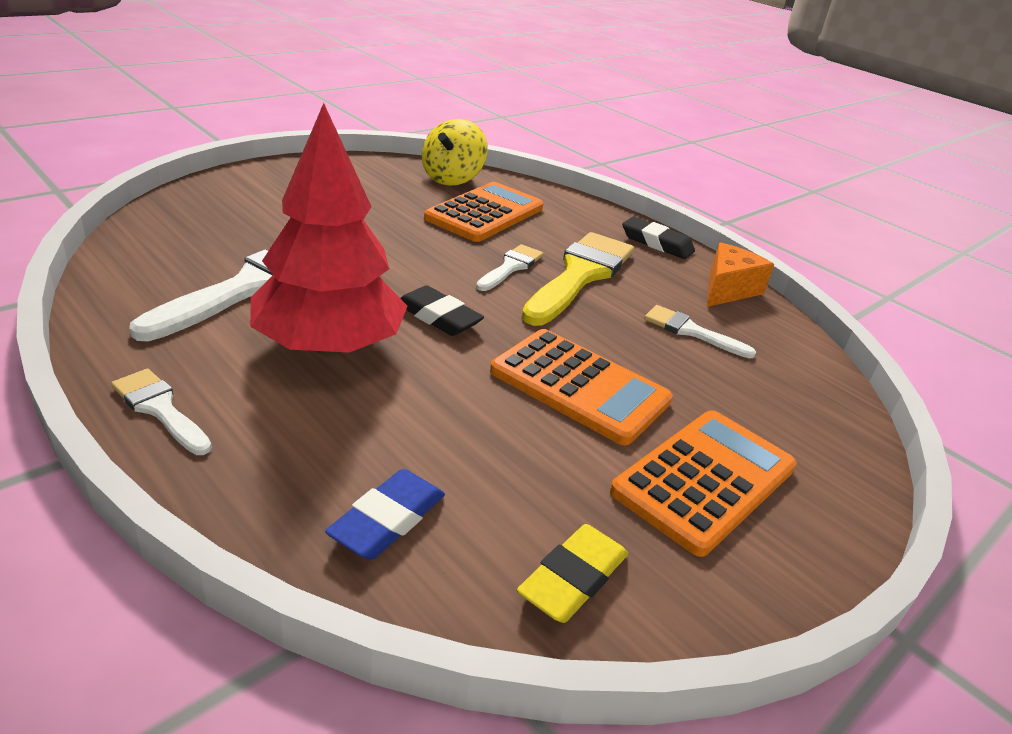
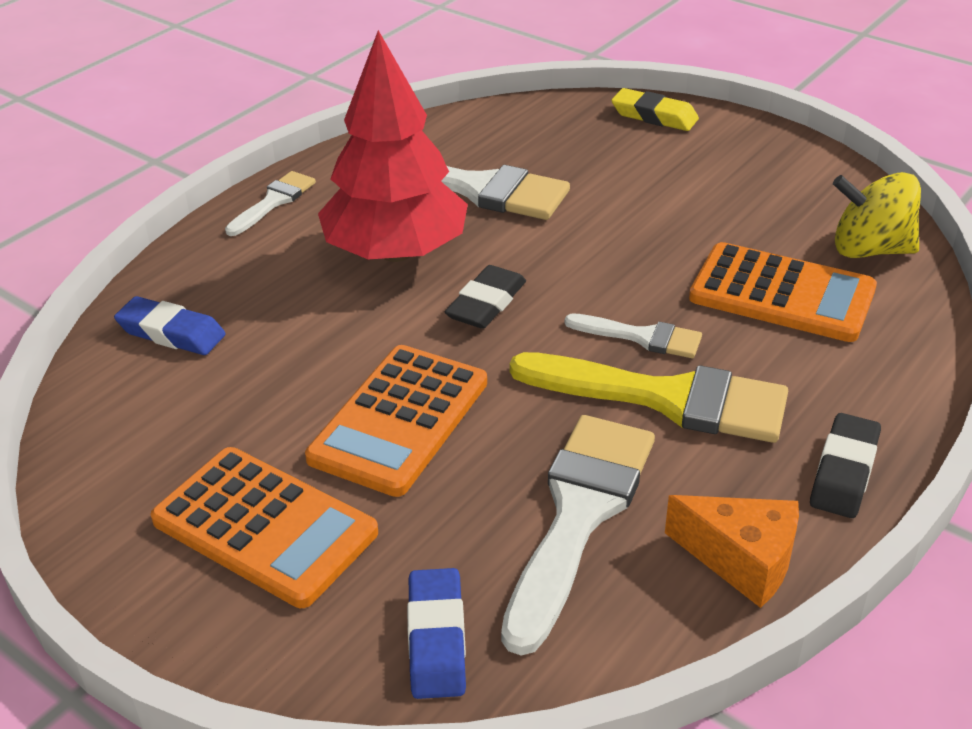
camera: 85 degrees right, 5 degrees up
yellow eraser [517,524,628,623] -> yellow eraser moved to [611,88,699,131]
white brush [644,305,756,358] -> white brush [501,415,655,656], size x1.91
none -> blue eraser [407,568,466,699]

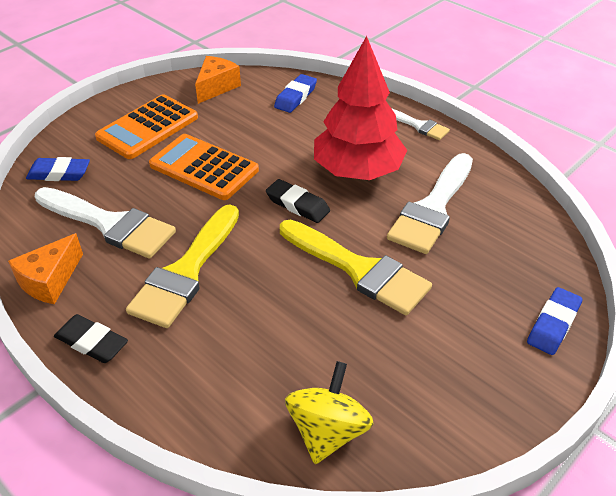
camera: 95 degrees right, 5 degrees up
white brush [565,313,702,358] -> none
yellow eraser [611,88,699,131] -> blue eraser [527,287,583,355]
orange calculator [689,242,877,342] -> none
none -> orange cheese [195,56,241,104]
none -> yellow brush [280,220,432,315]

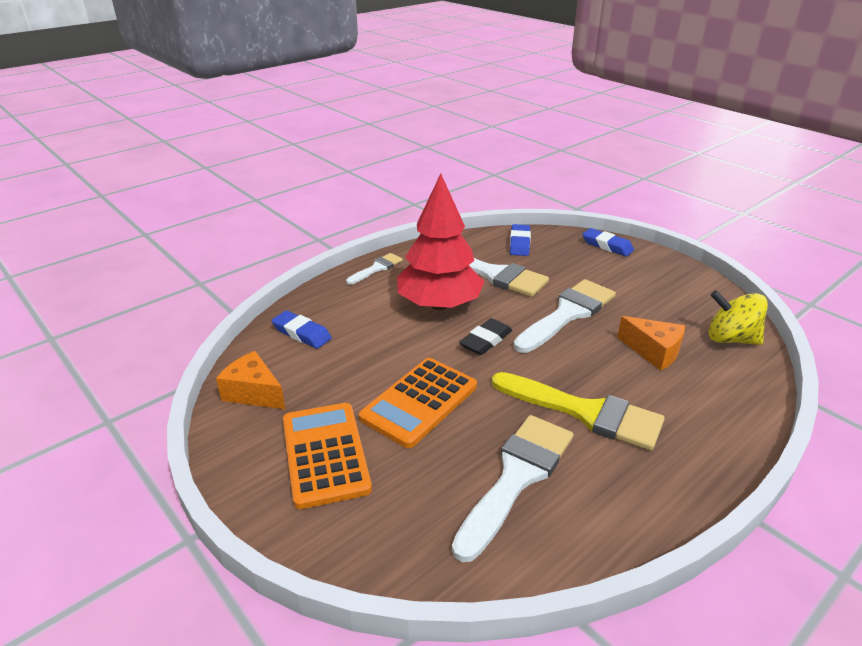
camera: 85 degrees left, 10 degrees down
orange cheese [8,233,83,304] -> orange cheese moved to [617,316,685,371]
blue eraser [26,157,90,181] -> blue eraser moved to [510,224,531,256]
black eraser [54,314,128,363] -> none
orange calculator [95,94,198,159] -> orange calculator turned 150 degrees counterclockwise [283,403,372,509]
yellow brush [280,220,432,315] -> white brush [513,279,616,353]

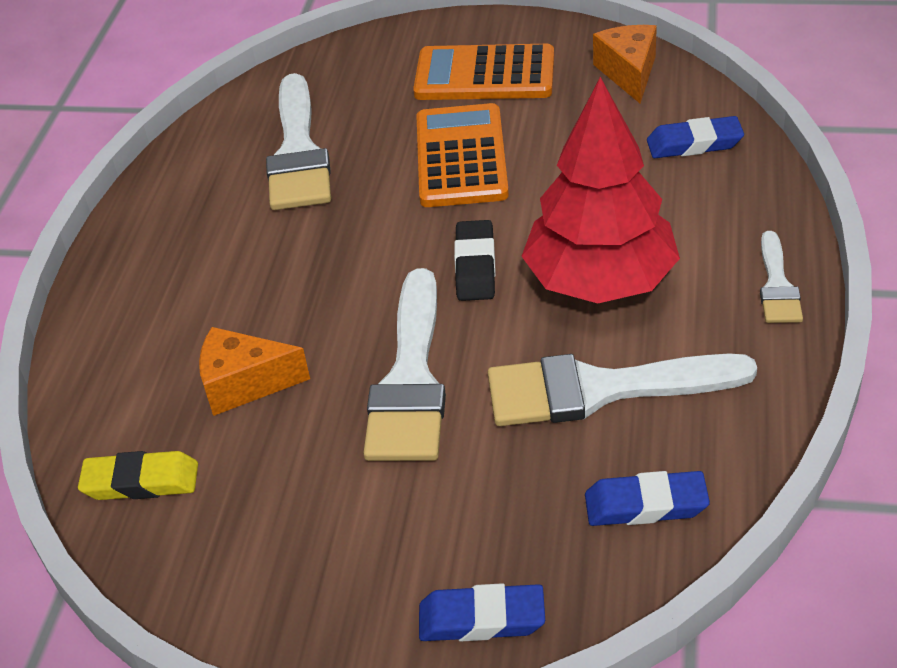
camera: 145 degrees right, 10 degrees up
orange cheese [216,351,285,409] -> orange cheese turned 90 degrees counterclockwise [593,25,657,103]
orange calculator [283,403,372,509] -> orange calculator turned 150 degrees clockwise [413,44,554,100]
yellow brush [492,372,665,451] -> none
blue eraser [510,224,531,256] -> blue eraser turned 60 degrees counterclockwise [585,471,710,526]
yellow spinning top [708,290,768,345] -> yellow eraser [78,451,198,500]

